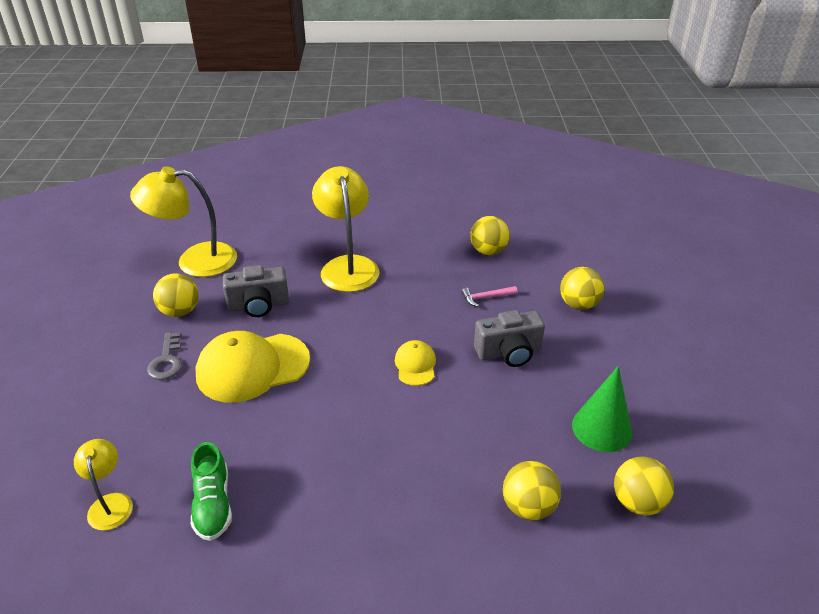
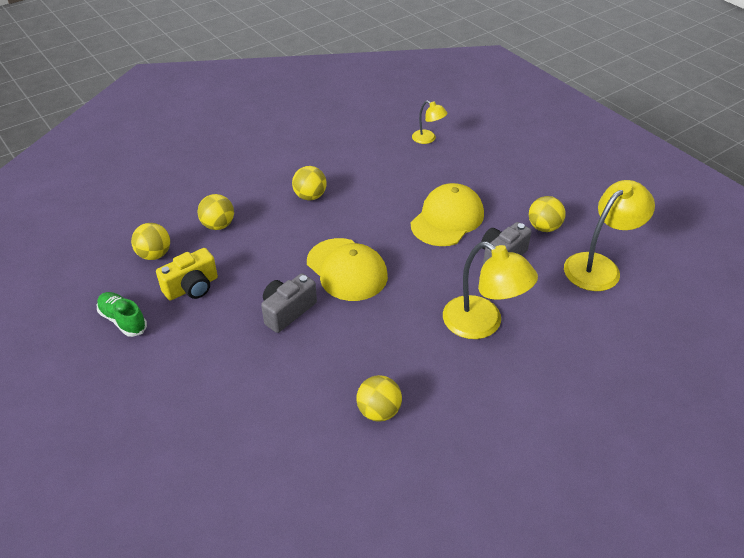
camera: 145 degrees right, 5 degrees up
grey key [147,332,182,380] -> none
green shoe [191,442,232,541] -> green shoe moved to [97,292,147,337]
yellow cap [395,340,436,386] -> yellow cap [307,238,388,301], size x1.99
pink hammer [462,286,517,307] -> none
yellow ball [560,267,605,310] -> yellow ball moved to [292,166,327,200]
green cone [572,366,632,452] -> yellow camera [156,248,218,300]

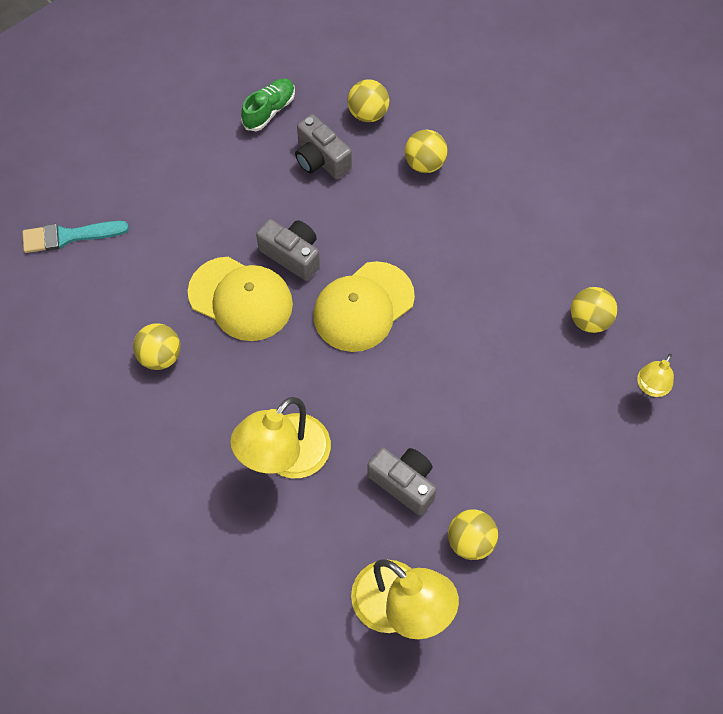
camera: 85 degrees right, 20 degrees up
yellow camera [156,248,218,300] -> grey camera [295,114,352,179]
yellow ball [292,166,327,200] -> yellow ball moved to [571,287,617,333]
yellow cap [411,183,484,246] -> yellow cap moved to [188,257,293,341]
none -> turquoise brush [22,221,129,253]

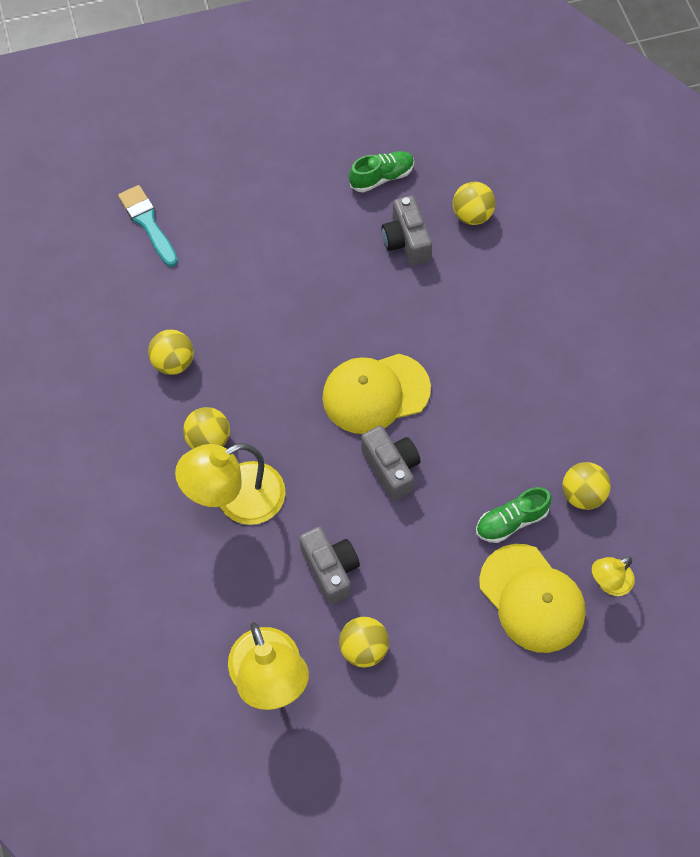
camera: 25 degrees right, 0 degrees up
turquoise brush [22,221,129,253] -> turquoise brush turned 45 degrees clockwise [118,185,178,267]
yellow cap [188,257,293,341] -> yellow cap moved to [479,544,586,653]
grey camera [256,219,320,281] -> grey camera moved to [361,426,420,501]
yellow ball [405,130,448,173] -> yellow ball moved to [183,407,230,449]
none -> green shoe [476,487,552,543]

